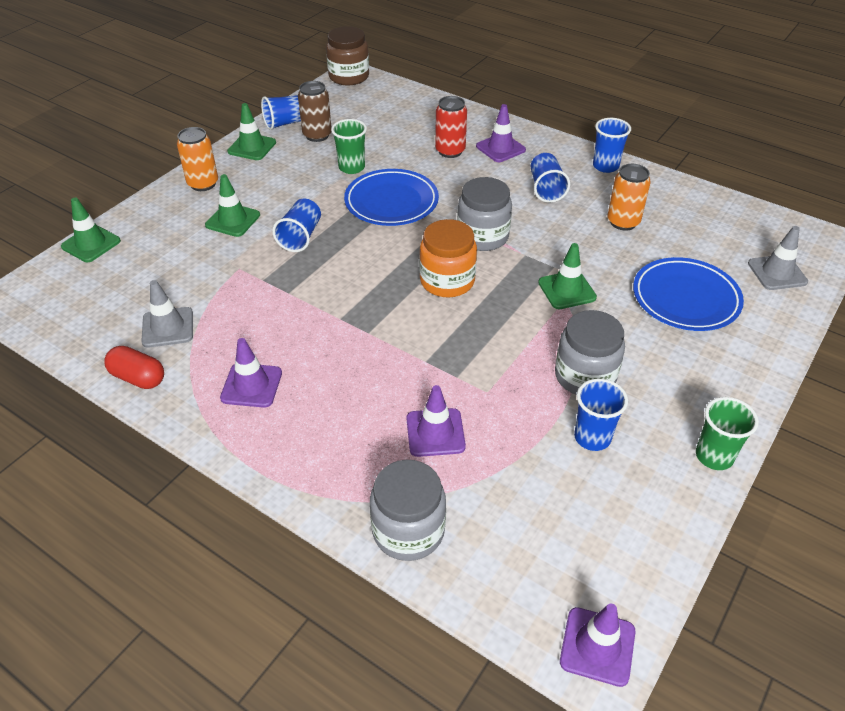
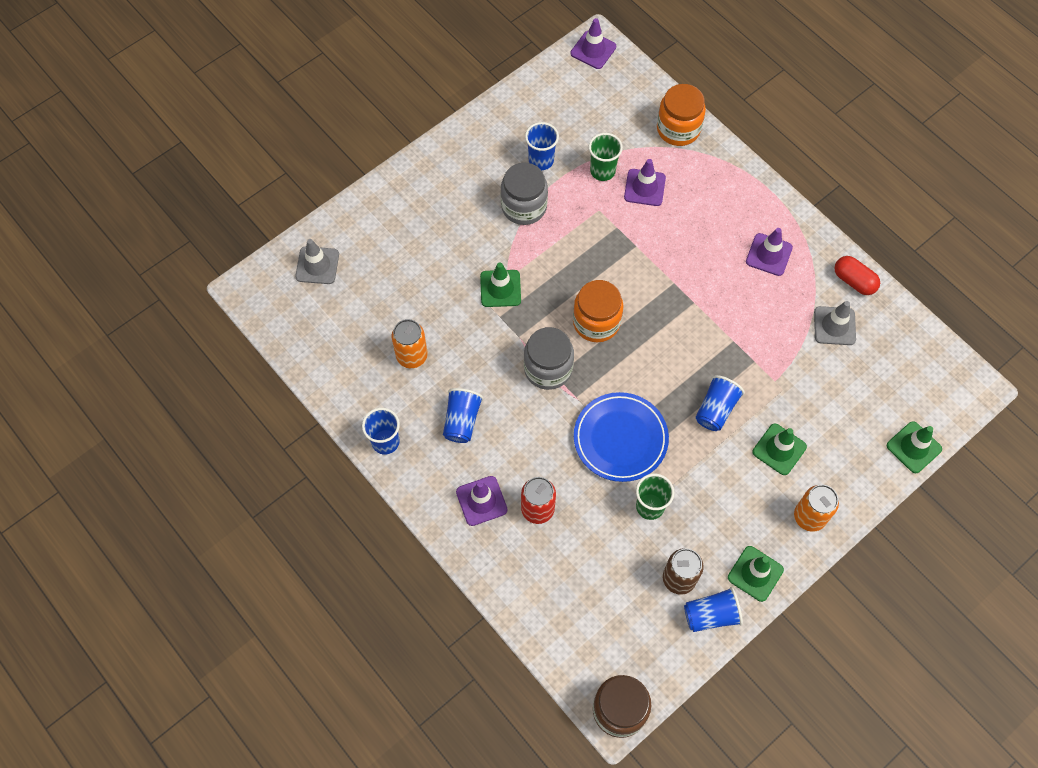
camera: 165 degrees left, 20 degrees up
grey jar [370,460,446,561] -> orange jar [657,84,706,146]
blue plate [633,257,744,331] -> none
green cup [696,397,759,470] -> green cup moved to [589,133,623,181]

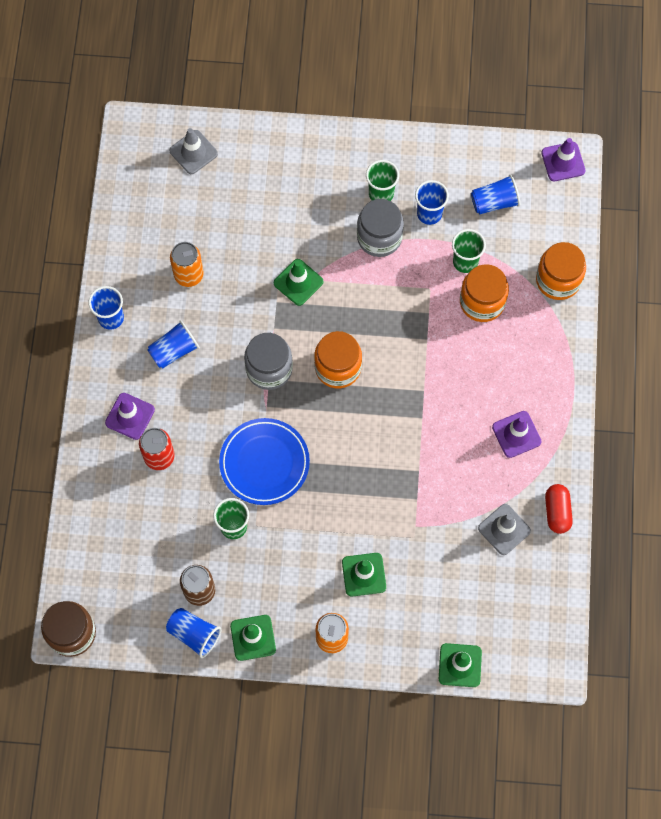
camera: 45 degrees right, 5 degrees up
purple traffic cone [624,159,666,206] -> orange jar [460,264,509,322]
blue cup [696,375,745,431] -> blue cup moved to [471,175,520,215]
none -> green cup [366,160,399,201]

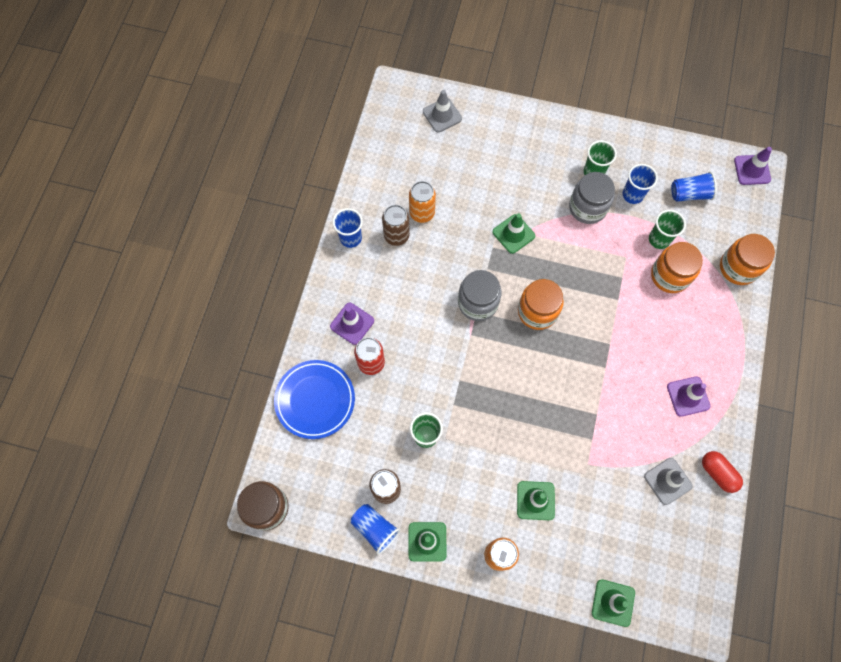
camera: 10 degrees right, 0 degrees up
blue cup [148,320,200,369] -> none
blue plate [219,418,310,505] -> blue plate moved to [274,360,355,439]
red capsule [545,484,573,534] -> red capsule turned 45 degrees counterclockwise [702,451,743,493]
none -> brown can [382,205,410,246]

